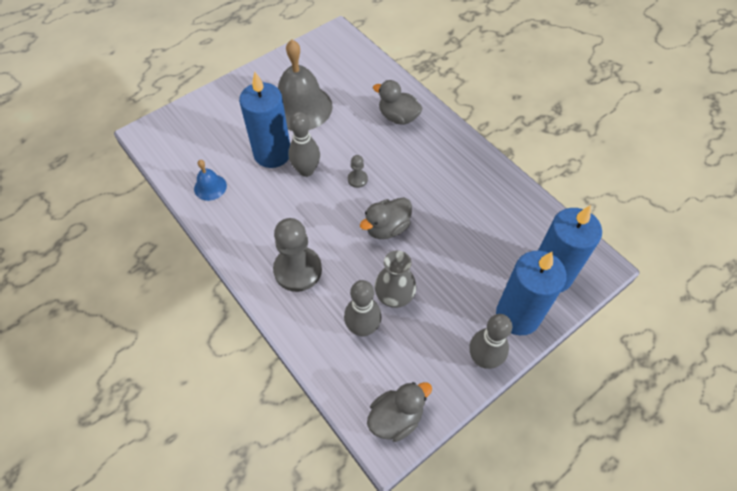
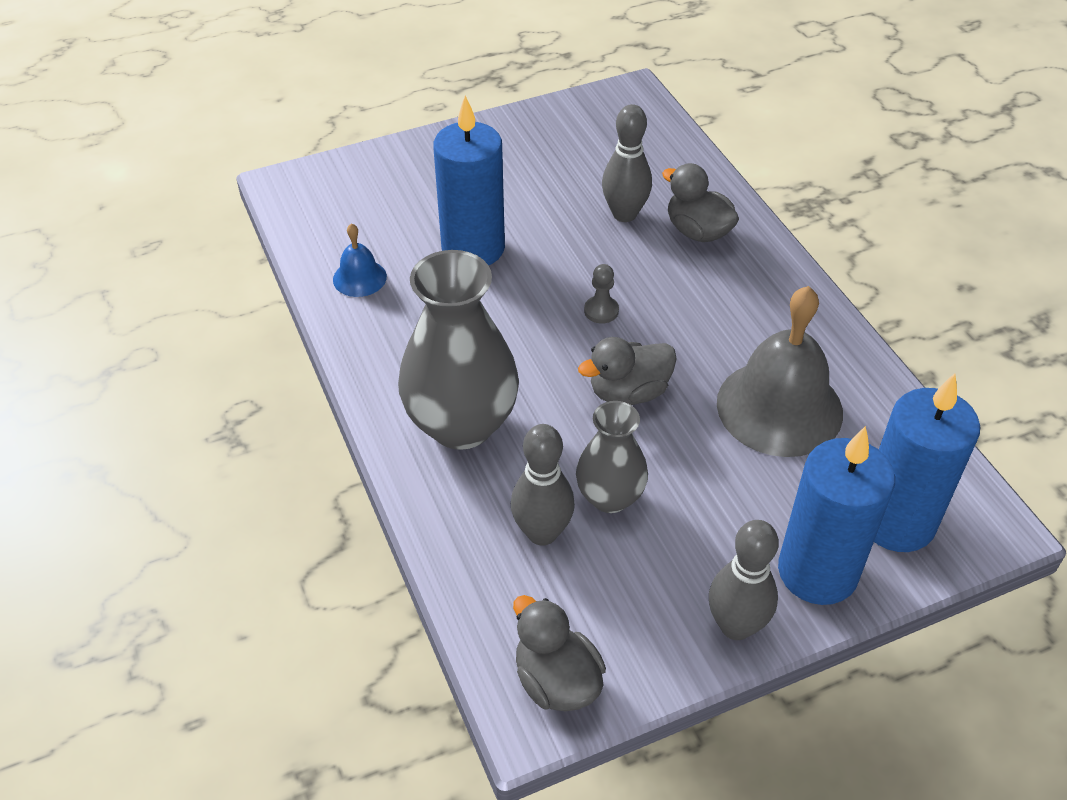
camera: 15 degrees right, 10 degrees down
grey pawn [273,218,322,292] -> grey vase [398,250,519,450]
grey bell [278,39,333,131] -> grey bell moved to [717,286,843,457]
grey bowling pin [288,112,320,177] -> grey bowling pin moved to [602,104,652,222]
grey duck [367,382,432,442] -> grey duck turned 105 degrees counterclockwise [513,595,606,712]

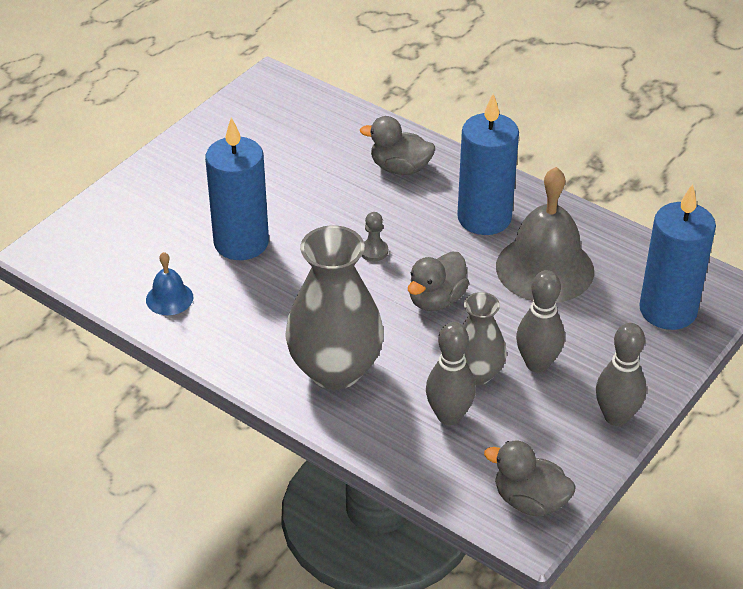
camera: 30 degrees left, 5 degrees down
grey bowling pin [602,104,652,222] -> grey bowling pin moved to [516,270,565,372]
blue candle [778,426,895,605] -> blue candle moved to [457,94,519,235]

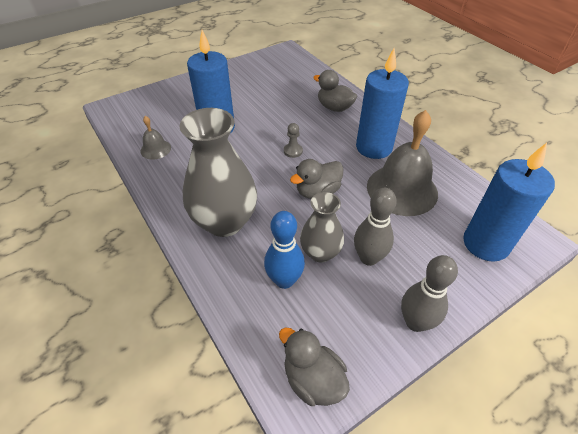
camera: 20 degrees right, 5 degrees up
blue bell [146,252,193,315] -> grey bell [140,116,171,160]
grey bowling pin [426,322,476,425] -> blue bowling pin [264,211,305,289]

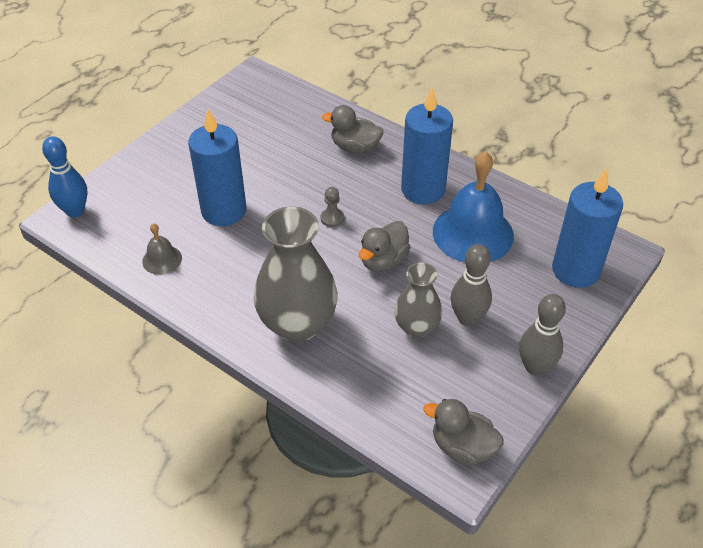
camera: 20 degrees left, 0 degrees up
blue bowling pin [264,211,305,289] -> blue bowling pin moved to [42,136,87,217]
grey bell [367,110,438,216] -> blue bell [433,151,514,262]

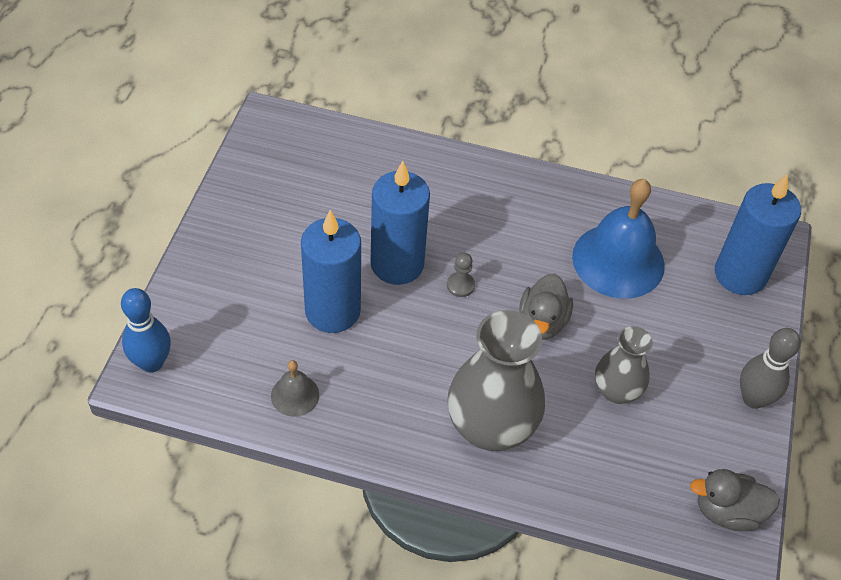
camera: 25 degrees left, 5 degrees up
grey duck [322,105,383,153] -> none
blue candle [401,88,453,204] -> blue candle moved to [370,161,430,285]
grey bowling pin [450,244,492,326] -> none

